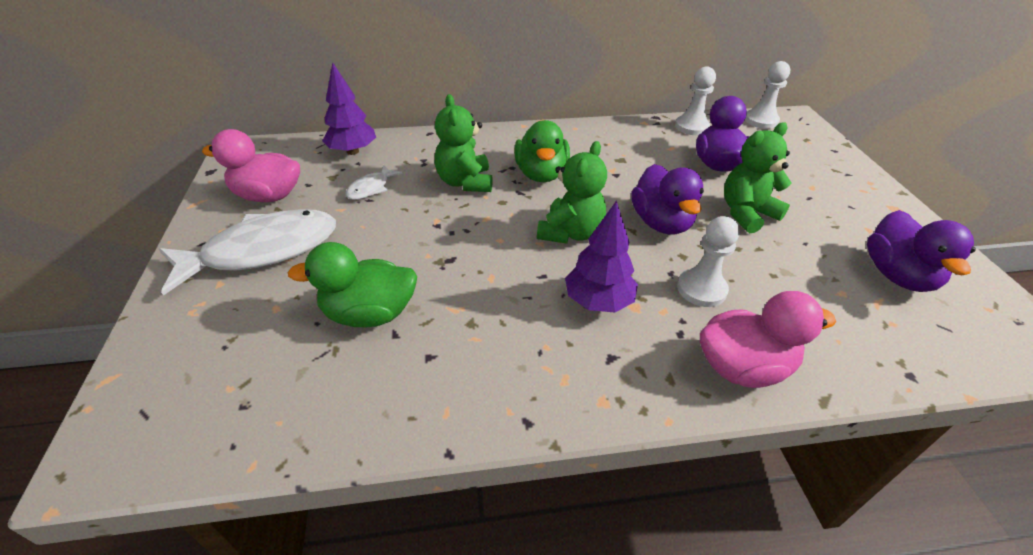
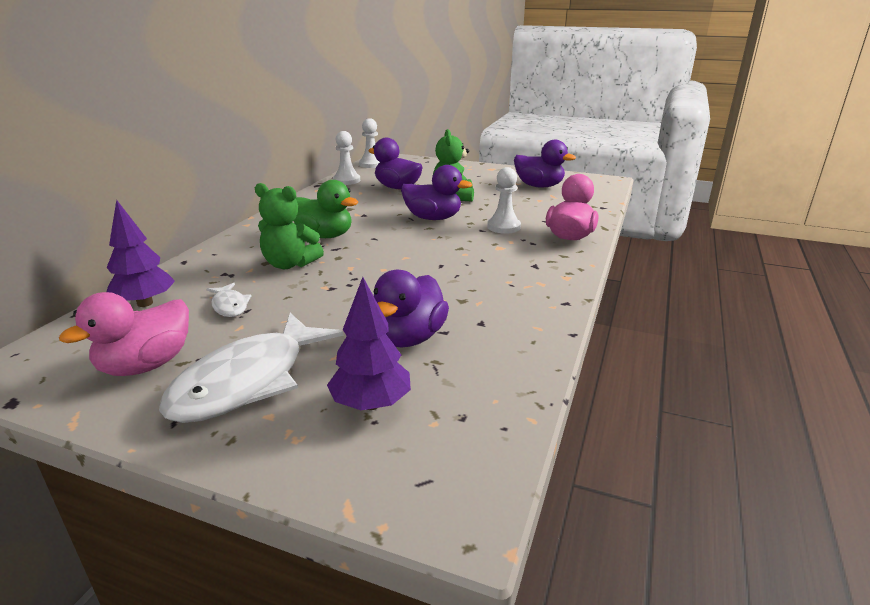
camera: 60 degrees left, 15 degrees down
white fish [159,209,336,296] -> white fish turned 150 degrees counterclockwise [159,313,343,423]
green duck [288,242,417,327] -> purple duck [373,270,449,348]
green teddy bear [537,141,607,244] -> none
purple tree [565,200,638,312] -> purple tree moved to [327,277,411,410]

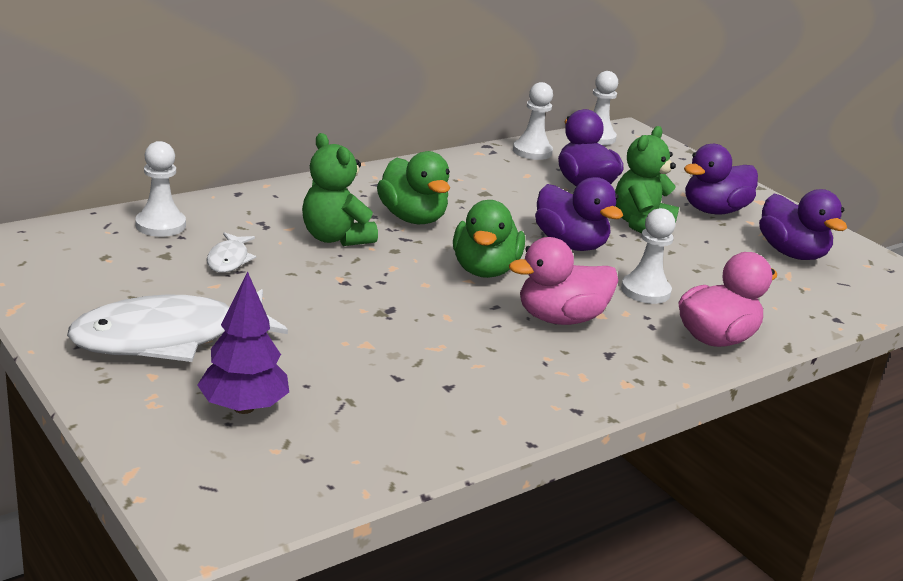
camera: 30 degrees right, 0 degrees up
pink duck [59,292,189,376] -> pink duck moved to [509,237,618,325]
purple tree [107,199,175,307] -> white pawn [135,141,186,237]
purple duck [373,270,449,348] -> purple duck moved to [684,144,758,214]
none -> green duck [453,200,525,278]

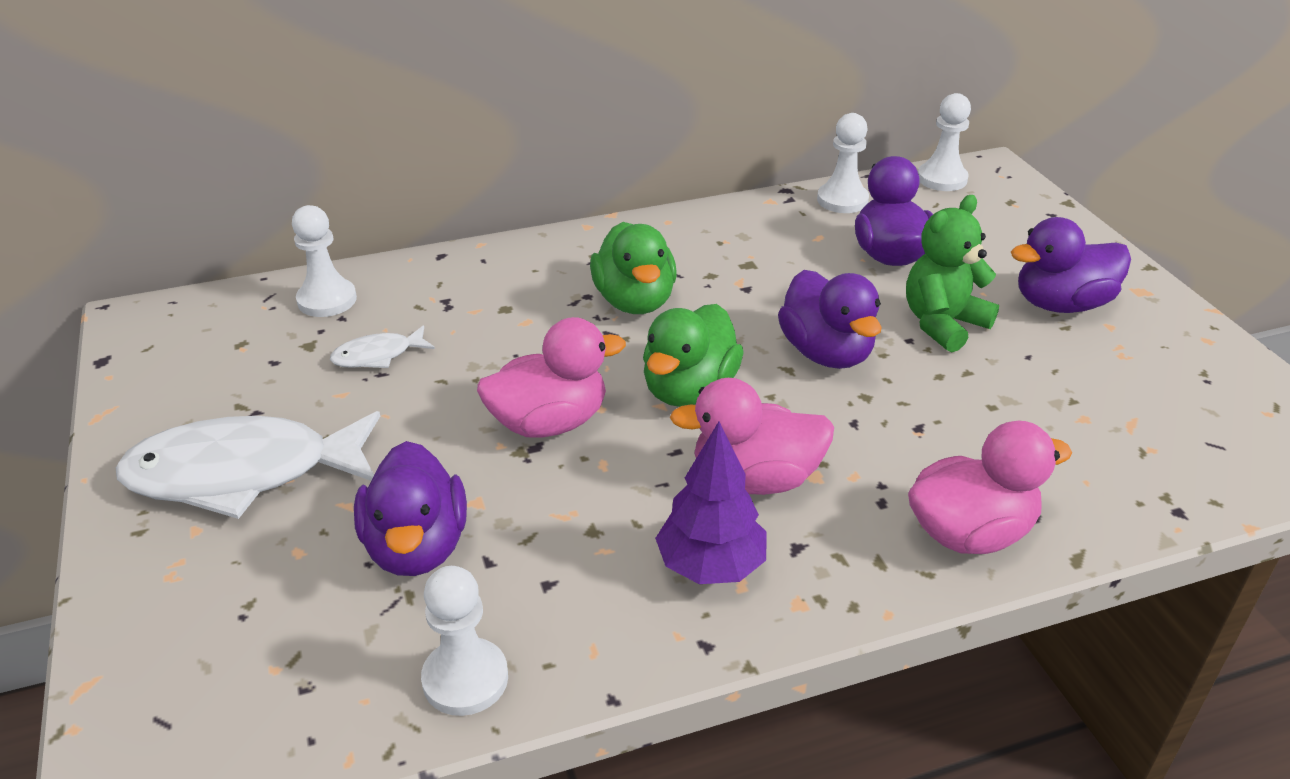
camera: 20 degrees right, 10 degrees up
purple tree [197,271,289,414] -> purple tree moved to [655,422,767,584]
white fish [207,232,256,273] -> white fish turned 45 degrees clockwise [330,325,435,368]
green teddy bear [302,133,378,246] -> none
white pawn [621,208,676,304] -> white pawn moved to [421,566,508,716]
purple duck [759,189,847,260] -> purple duck moved to [354,441,467,576]
none -> pink duck [477,317,626,438]

